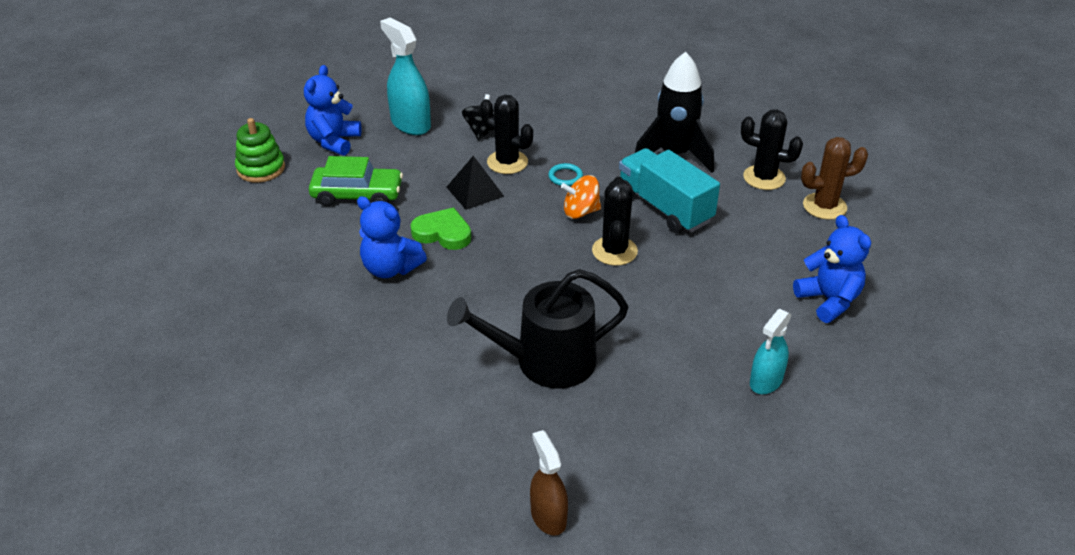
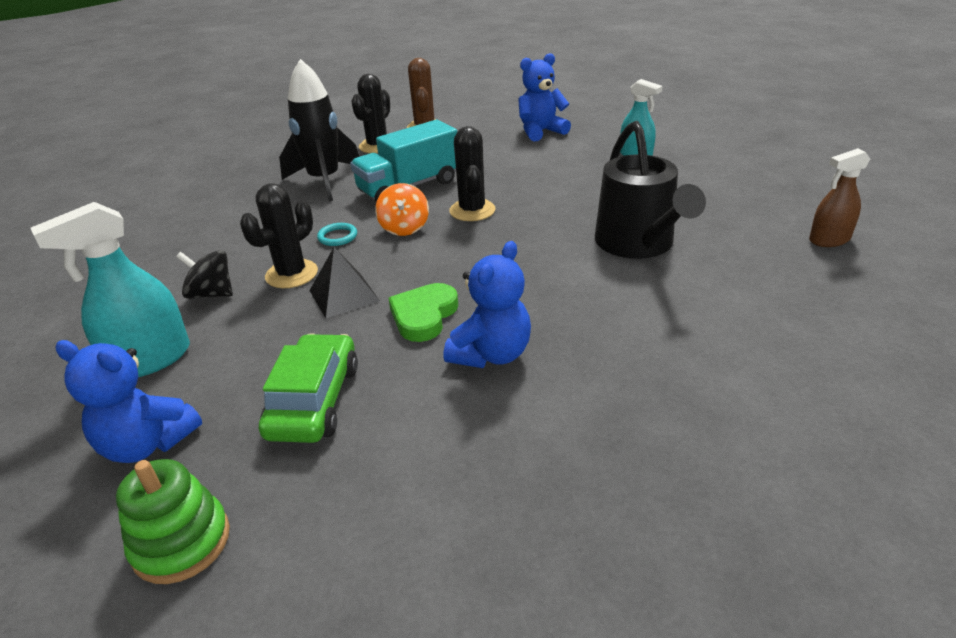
camera: 85 degrees left, 5 degrees down
black cactus [592,177,638,266] -> black cactus turned 75 degrees clockwise [449,126,495,221]

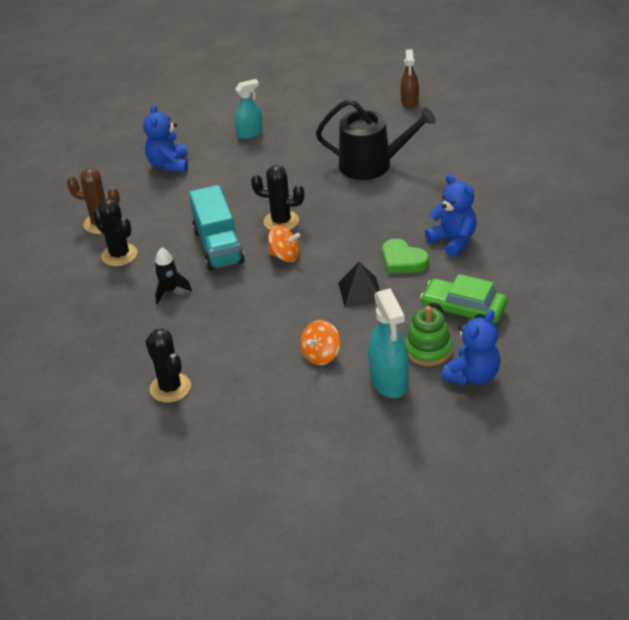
camera: 70 degrees left, 5 degrees up
green stacking toy [116,459,230,584] -> green stacking toy moved to [405,306,452,366]
black spinning top [176,250,233,299] -> orange spinning top [301,320,340,365]
black cactus [240,183,318,288] -> black cactus moved to [146,328,191,403]
black rocket [279,59,359,201] -> black rocket [154,247,192,304], size x0.52
turquoise ring [317,223,357,246] -> none

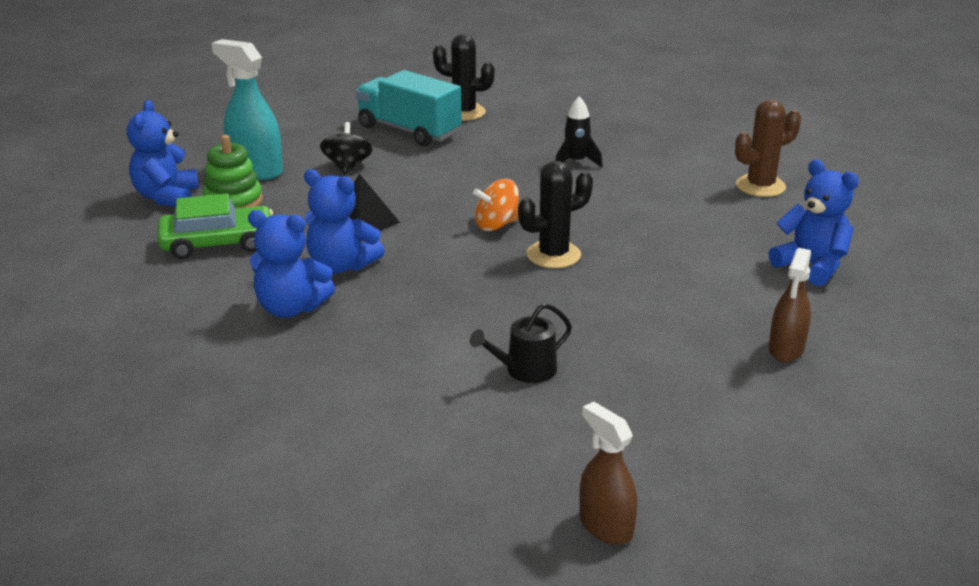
camera: 140 degrees right, 10 degrees down
black cactus [93,199,138,266] -> none
turquoise truck [189,185,245,271] -> turquoise truck moved to [356,70,462,146]
turquoise spray bottle [235,79,263,139] -> brown spray bottle [769,248,811,362]
orange spinning top [301,320,340,365] -> black spinning top [320,122,373,175]
black watering can [316,99,436,180] -> black watering can [470,303,572,383], size x0.51
green heart [382,239,429,274] -> blue teddy bear [304,169,385,273]

